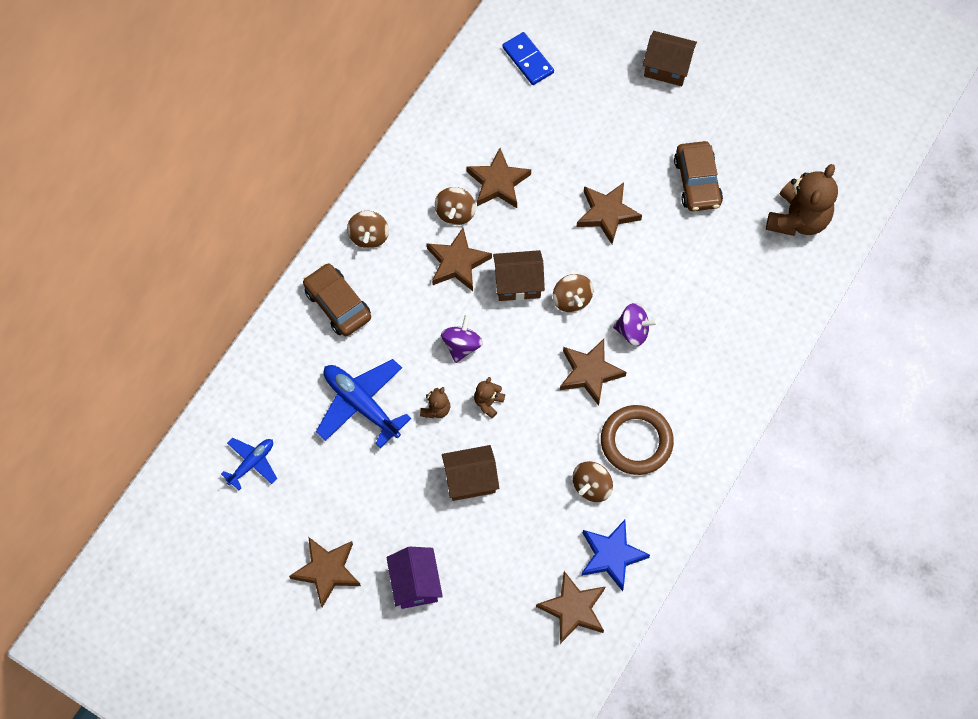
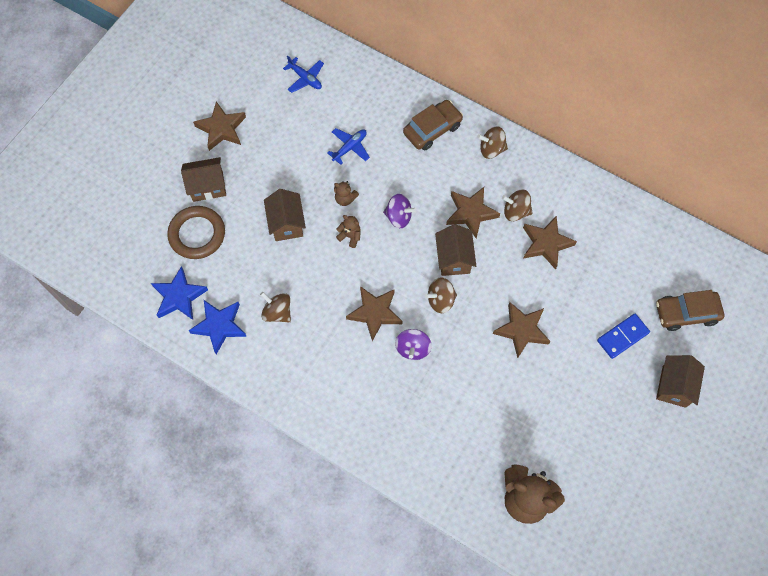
camera: 90 degrees right, 0 degrees up
blue plane [316,359,411,448] -> blue plane [327,128,370,165], size x0.59
purple house [386,547,443,609] -> brown house [181,157,226,202]
blue domino [502,32,554,85] -> blue domino moved to [597,314,650,359]
brown star [536,571,606,644] -> blue star [151,266,208,320]
brown ring [601,405,674,475] -> brown ring moved to [167,206,225,259]
brown car [674,141,723,211] -> brown car moved to [656,290,724,331]

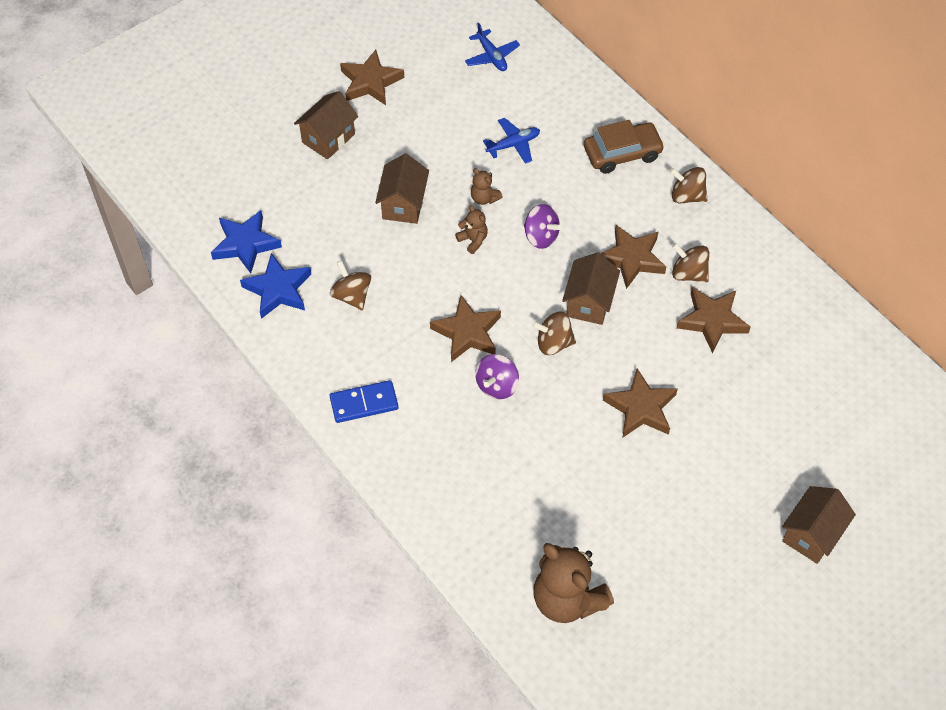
camera: 20 degrees right, 10 degrees down
brown ring [167,206,225,259] -> none
brown house [181,157,226,202] -> brown house turned 60 degrees counterclockwise [294,91,358,159]
blue domino [597,314,650,359] -> blue domino moved to [330,380,398,423]
brown car [656,290,724,331] -> none

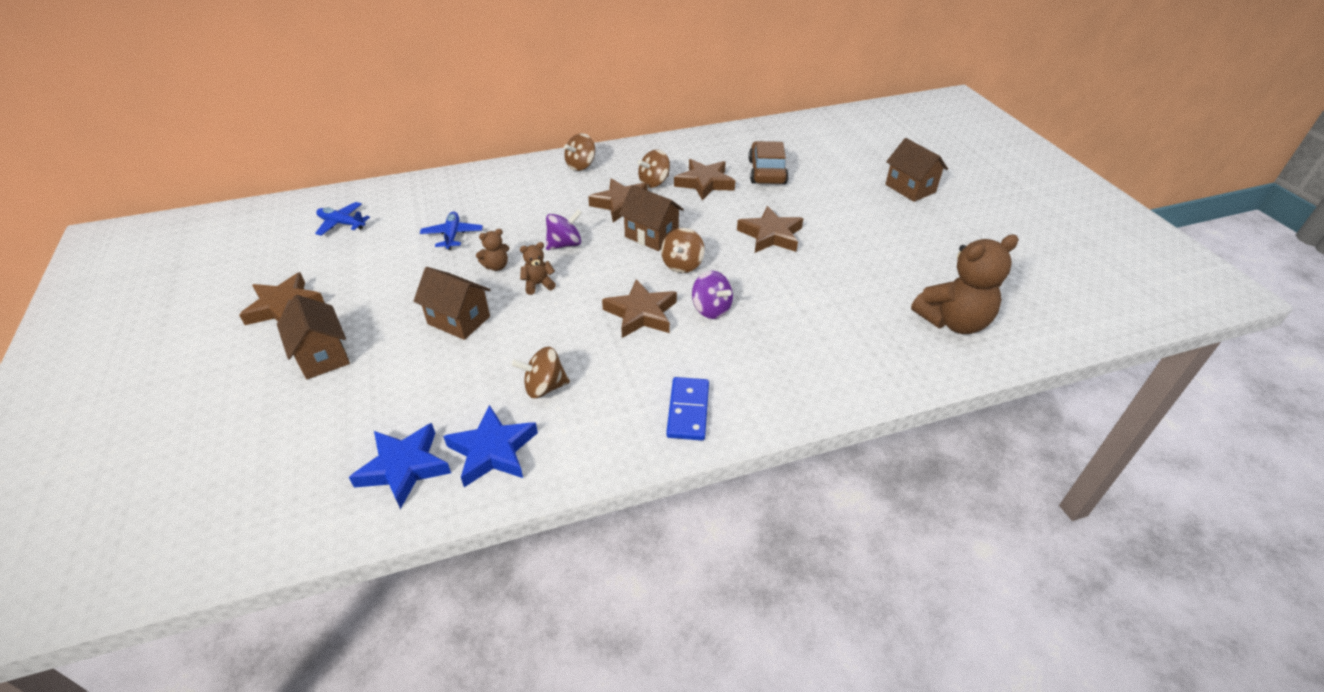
camera: 70 degrees left, 15 degrees down
blue plane [465,23,520,71] -> blue plane turned 150 degrees counterclockwise [315,202,370,236]
brown car [584,120,665,174] -> brown car moved to [748,141,789,184]

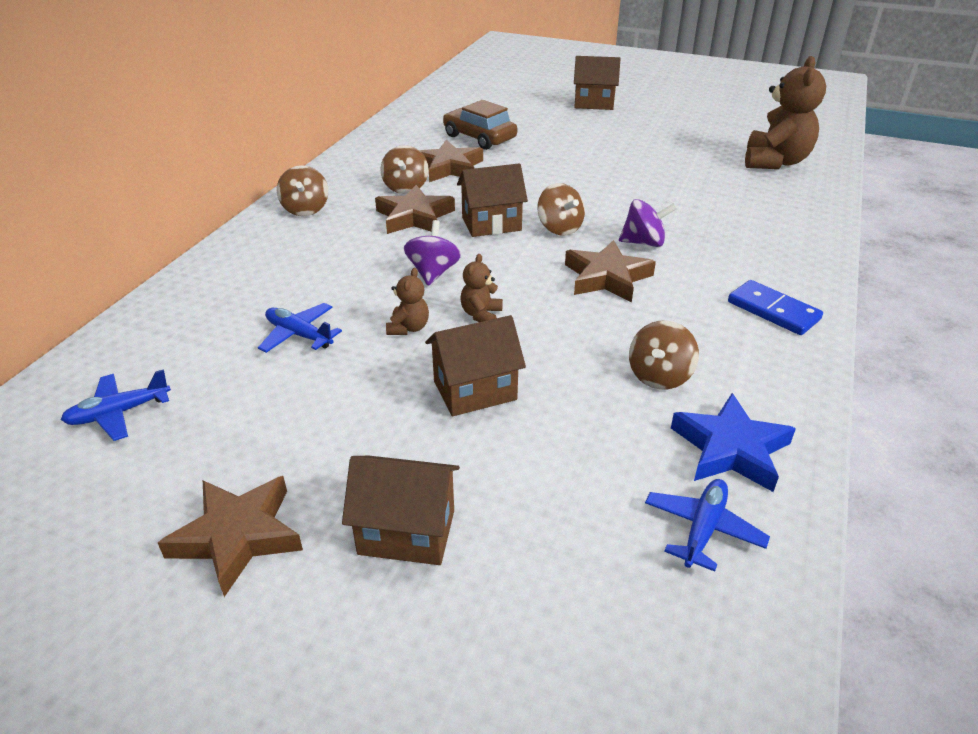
camera: 50 degrees left, 5 degrees down
blue star [349,423,451,509] -> blue plane [645,479,770,572]
brown star [737,206,804,253] -> none

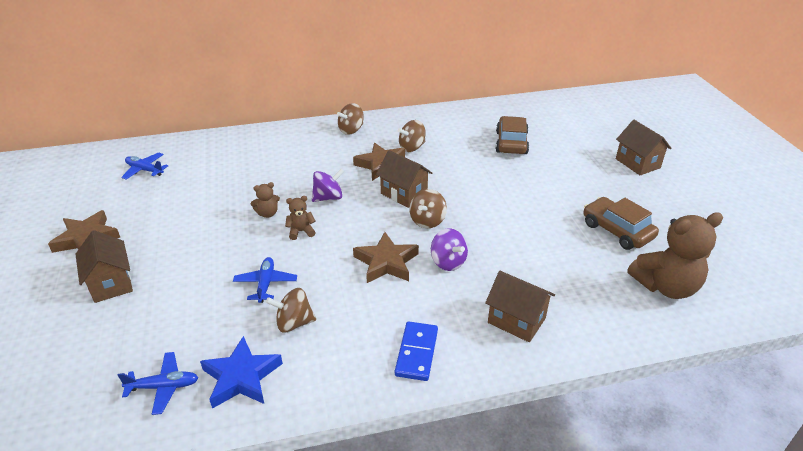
camera: 55 degrees right, 0 degrees up
blue plane [258,303,342,353] -> blue plane moved to [233,257,297,303]
brown star [419,140,483,182] -> none
brown house [425,315,526,416] -> brown house moved to [485,271,555,342]
none -> brown car [583,197,659,250]

